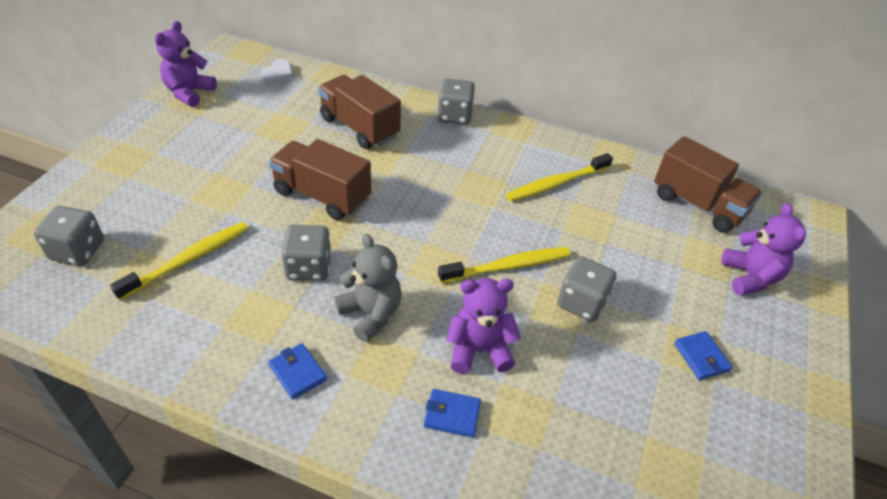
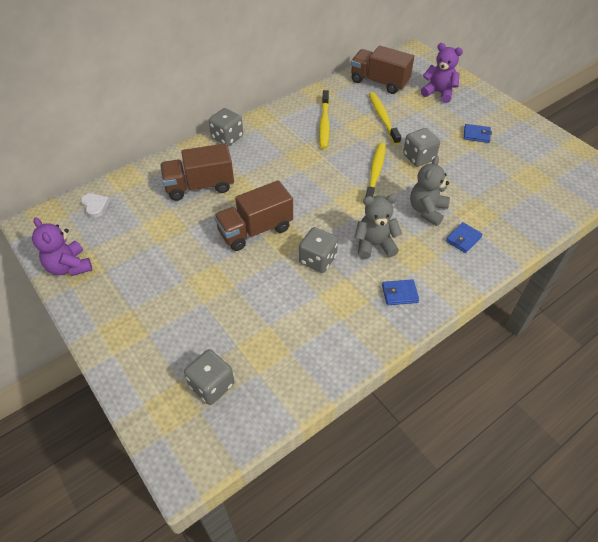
camera: 55 degrees left, 5 degrees up
yellow toothbrush [110,222,249,300] -> yellow toothbrush moved to [369,92,401,145]
purple teddy bear [446,278,521,374] -> grey teddy bear [410,156,450,226]
brown truck [654,136,762,233] -> brown truck turned 135 degrees counterclockwise [351,46,414,94]

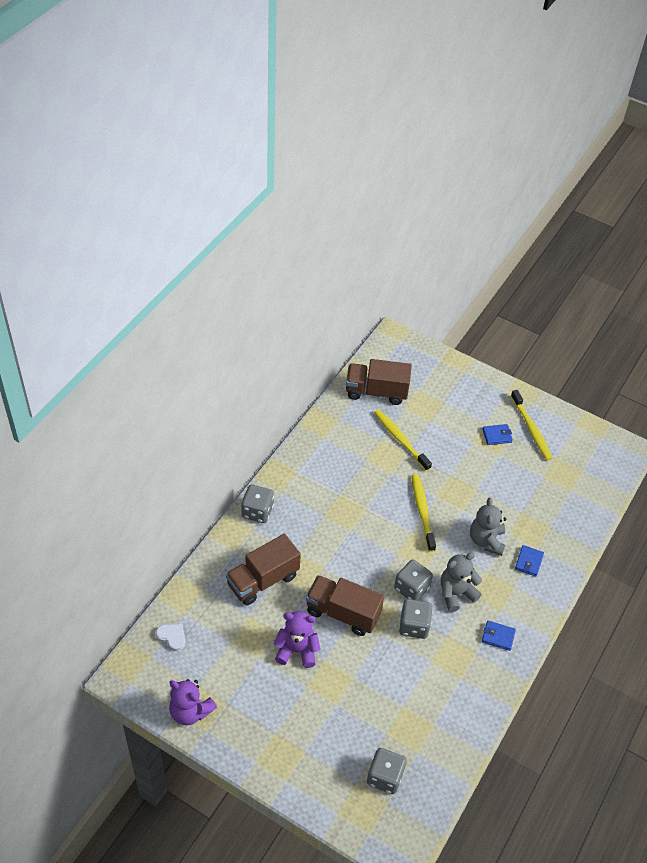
camera: 25 degrees left, 0 degrees up
brown truck [214,180,293,251] -> brown truck turned 75 degrees clockwise [306,575,384,636]
yellow toothbrush [319,90,330,149] -> yellow toothbrush moved to [511,390,553,460]
blue wallet [382,279,419,305] -> blue wallet turned 45 degrees clockwise [482,621,516,651]
grey dice [403,128,440,167] -> grey dice moved to [394,559,433,600]
purple teddy bear [421,43,463,103] -> purple teddy bear moved to [273,611,320,668]

